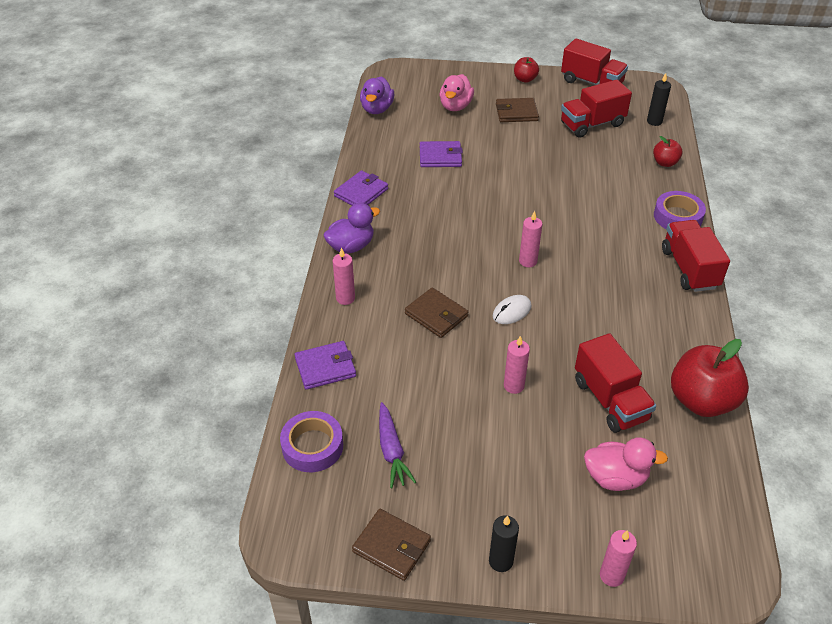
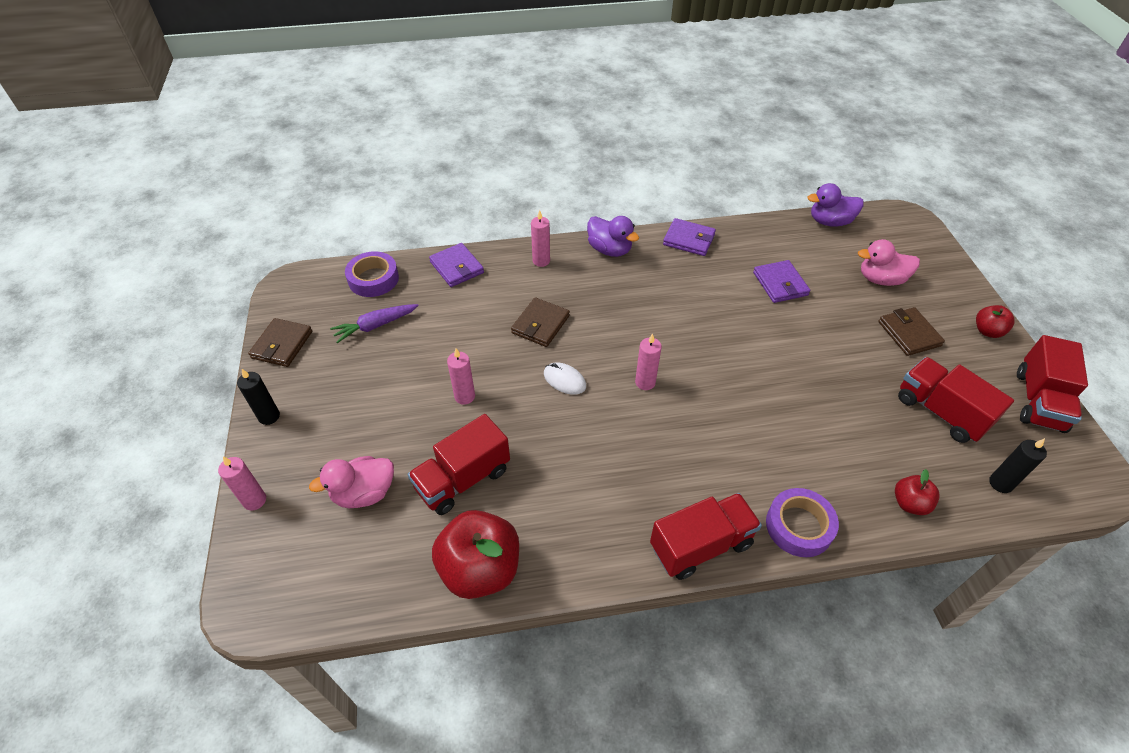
camera: 75 degrees right, 5 degrees up
pink duck [584,437,668,491] -> pink duck turned 75 degrees clockwise [309,456,394,508]

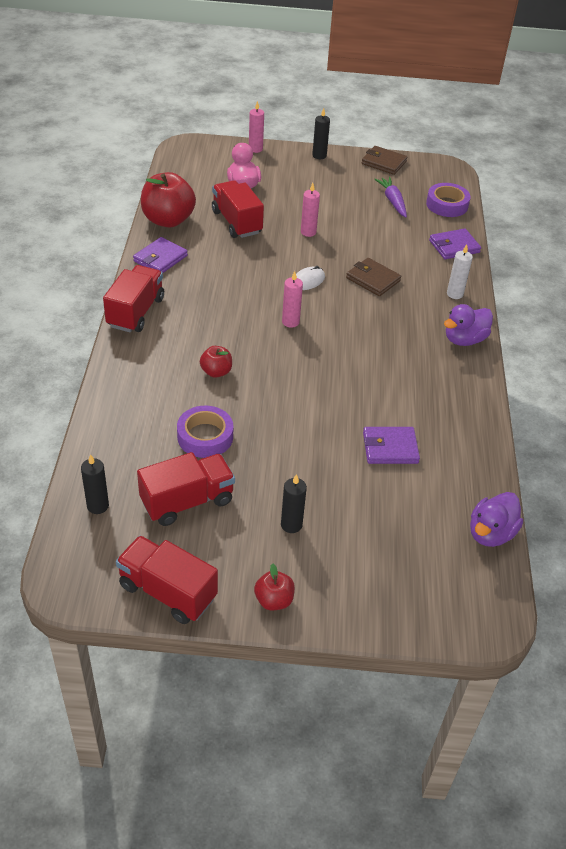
camera: 100 degrees right, 5 degrees down
pink candle [531,210,550,267] -> white candle [447,244,473,299]
red truck [650,493,762,580] -> red truck turned 150 degrees counterclockwise [103,265,164,332]
purple wallet [663,218,716,256] -> purple wallet moved to [133,237,188,273]
purple tape [766,488,839,557] -> purple tape moved to [177,406,233,458]
purple duck [807,183,864,227] -> purple duck turned 150 degrees counterclockwise [470,492,523,547]
pink duck [858,239,920,286] -> none
brown wallet [878,307,945,356] -> black candle [281,474,307,533]
red apple [895,469,940,515] -> red apple moved to [200,346,232,378]

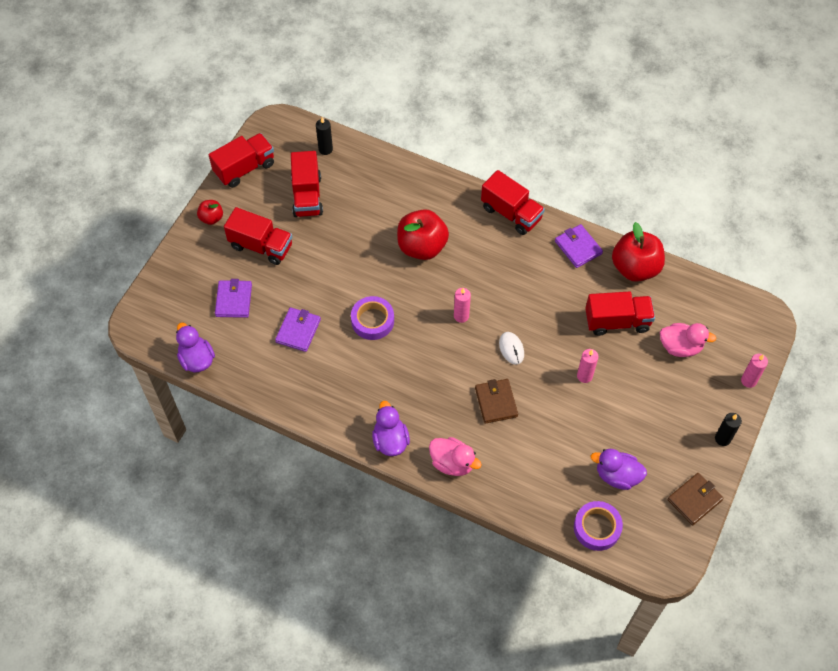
camera: 115 degrees right, 15 degrees up
purple tape [177,406,233,458] -> purple tape moved to [351,296,394,340]
red apple [200,346,232,378] -> red apple [397,209,449,260], size x1.97
black candle [281,474,307,533] -> red truck [224,207,292,265]
brown wallet [346,258,401,296] -> brown wallet turned 75 degrees counterclockwise [475,379,518,424]
purple carrot [374,177,407,217] -> purple duck [591,449,647,490]
purple wallet [429,228,481,259] -> purple wallet moved to [215,279,252,318]
white candle [447,244,473,299] -> pink duck [429,437,482,476]

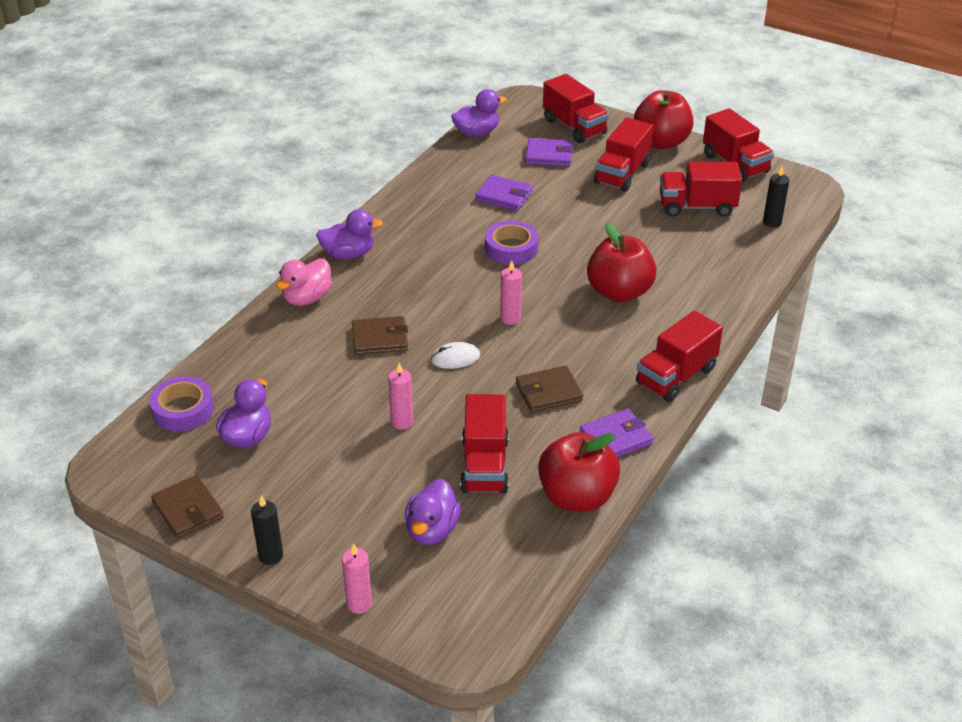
camera: 95 degrees right, 20 degrees down
red apple [197,200,223,225] -> red apple [634,90,693,149], size x1.97
pink duck [660,323,717,357] -> purple duck [405,479,461,545]
none -> brown wallet [516,366,583,413]
none -> red truck [543,74,609,143]

